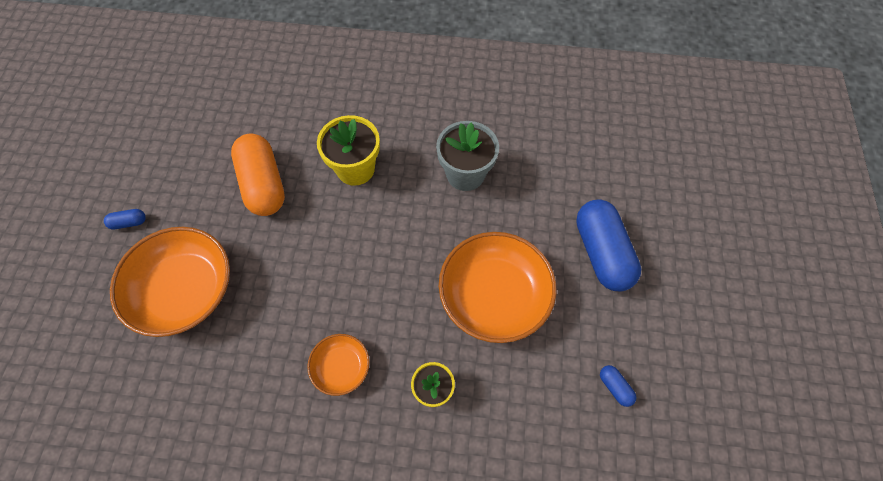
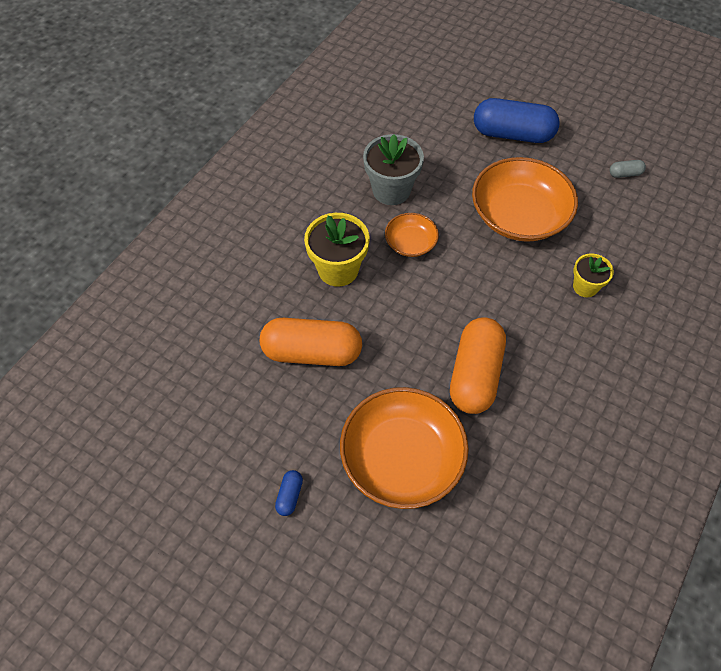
camera: 65 degrees left, 5 degrees down
orange bowl [307,334,369,396] -> orange bowl moved to [385,213,439,257]
blue capsule [600,365,636,407] -> grey capsule [610,160,646,178]
none -> orange capsule [450,317,506,414]

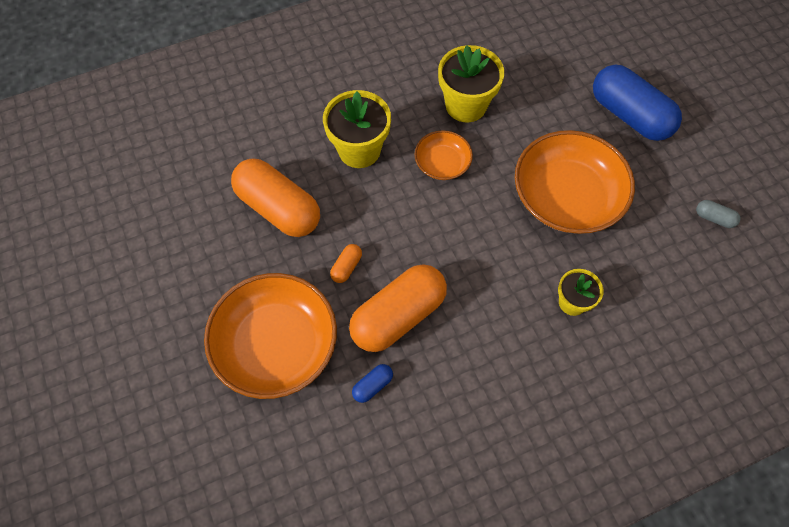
camera: 35 degrees right, 5 degrees up
blue capsule [275,470,303,516] -> blue capsule moved to [352,364,393,403]
grey flower pot [363,134,424,205] -> yellow flower pot [438,45,504,122]
none -> orange capsule [330,244,362,283]

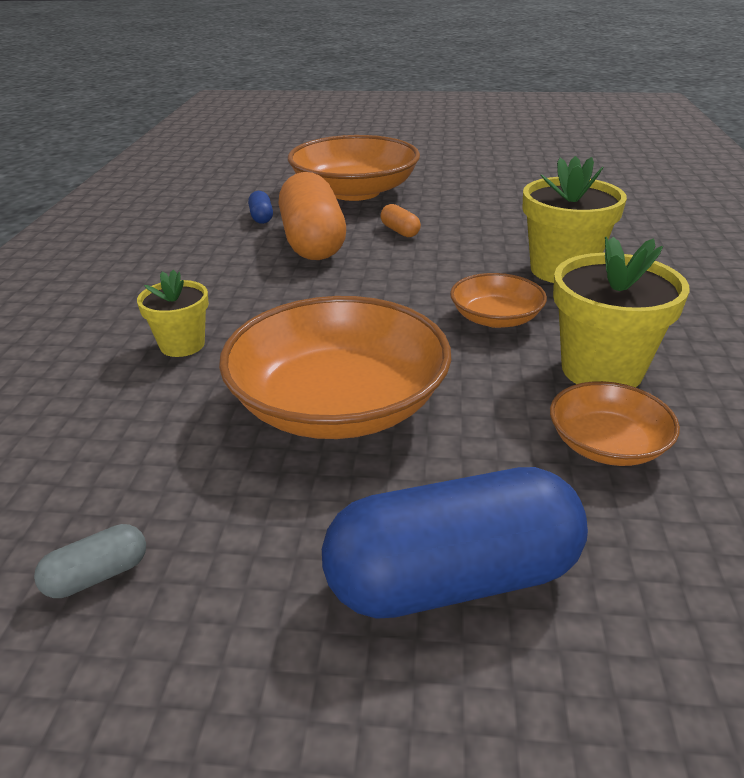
camera: 120 degrees right, 30 degrees down
orange capsule [231,159,320,237] -> none
none -> orange bowl [550,381,680,466]

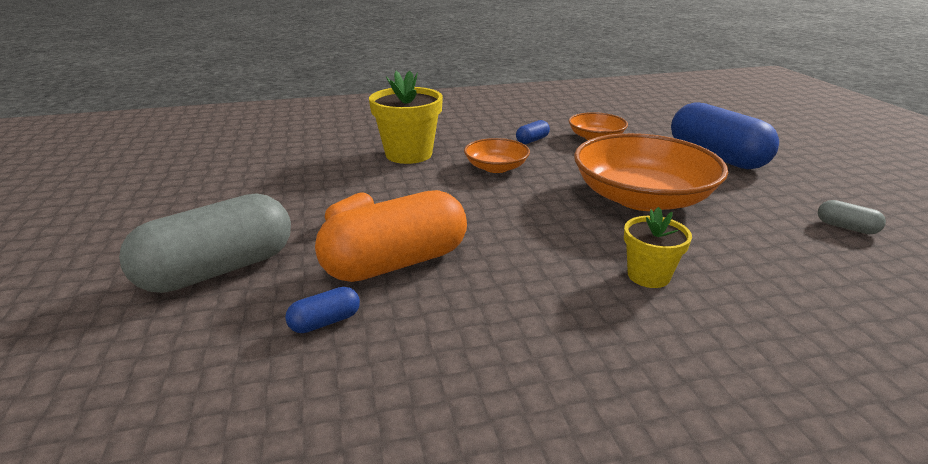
camera: 110 degrees left, 5 degrees down
orange bowl [288,135,420,201] -> grey capsule [119,193,291,293]
yellow flower pot [553,237,689,387] -> blue capsule [516,120,550,144]

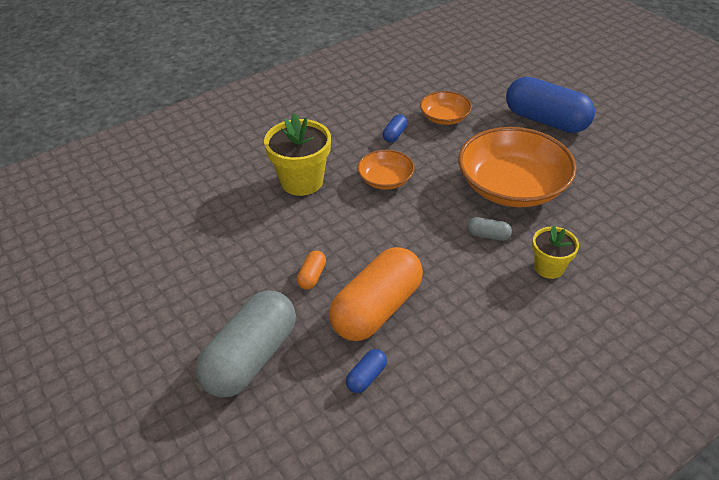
camera: 20 degrees left, 15 degrees up
grey capsule [818,200,886,234] -> grey capsule moved to [467,217,512,241]

